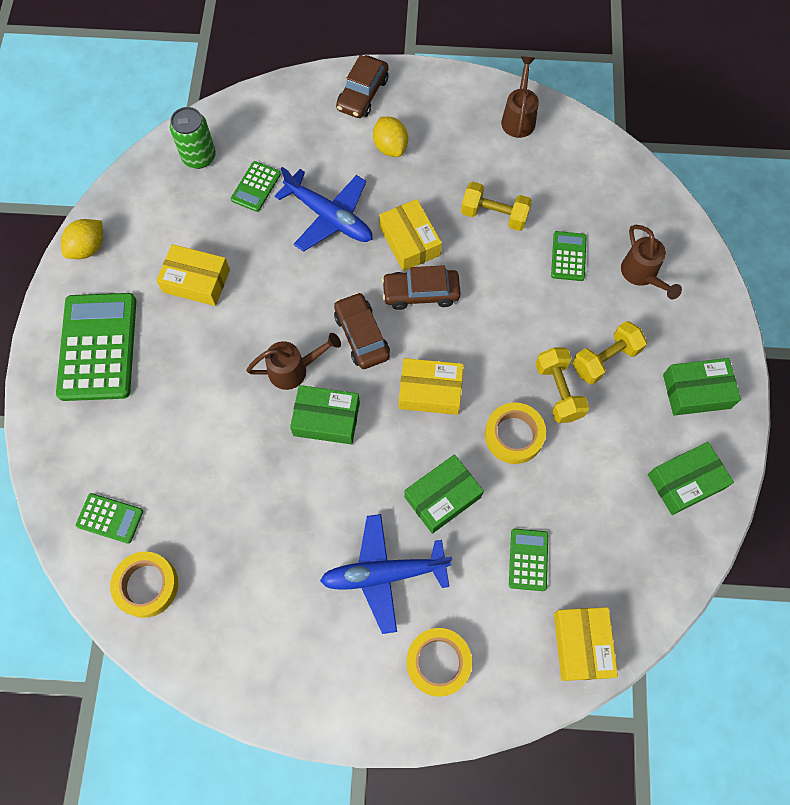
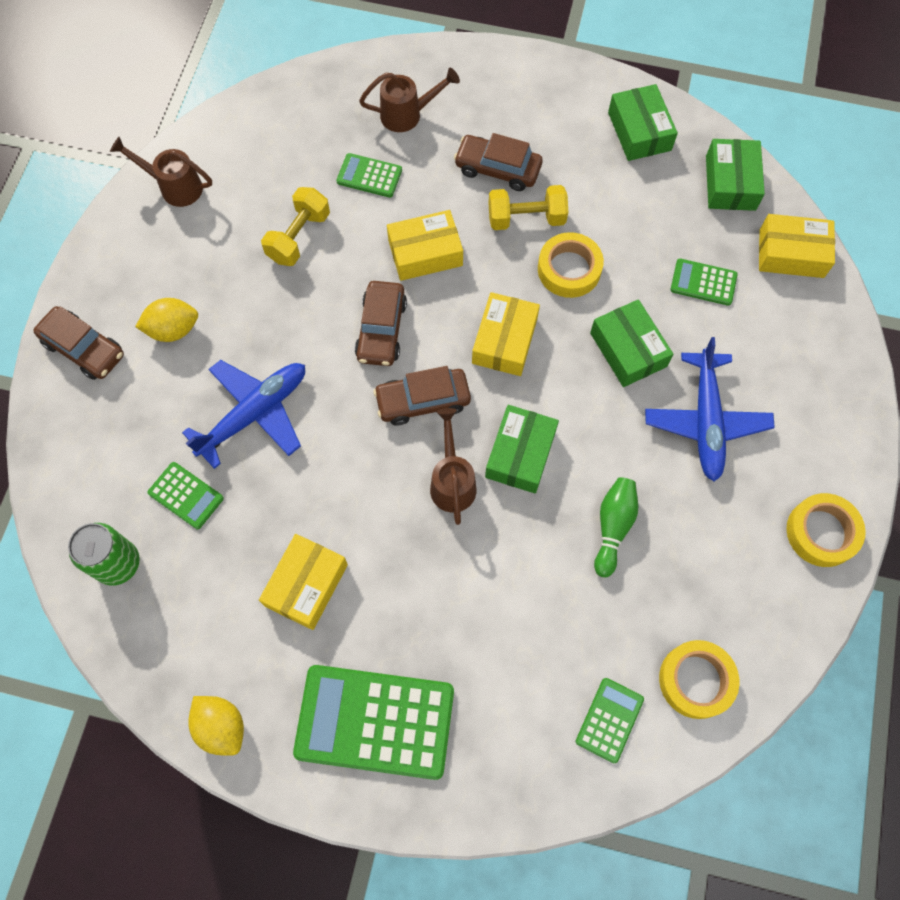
camera: 80 degrees left, 0 degrees up
yellow box [379,199,442,271] -> yellow box moved to [387,210,463,281]
yellow tape [406,628,472,697] -> yellow tape moved to [786,493,866,567]
yellow dumbbell [572,321,647,385] -> brown car [454,133,543,191]
green box [663,358,741,416] -> green box moved to [706,139,765,211]
none -> green bowling pin [594,477,638,577]

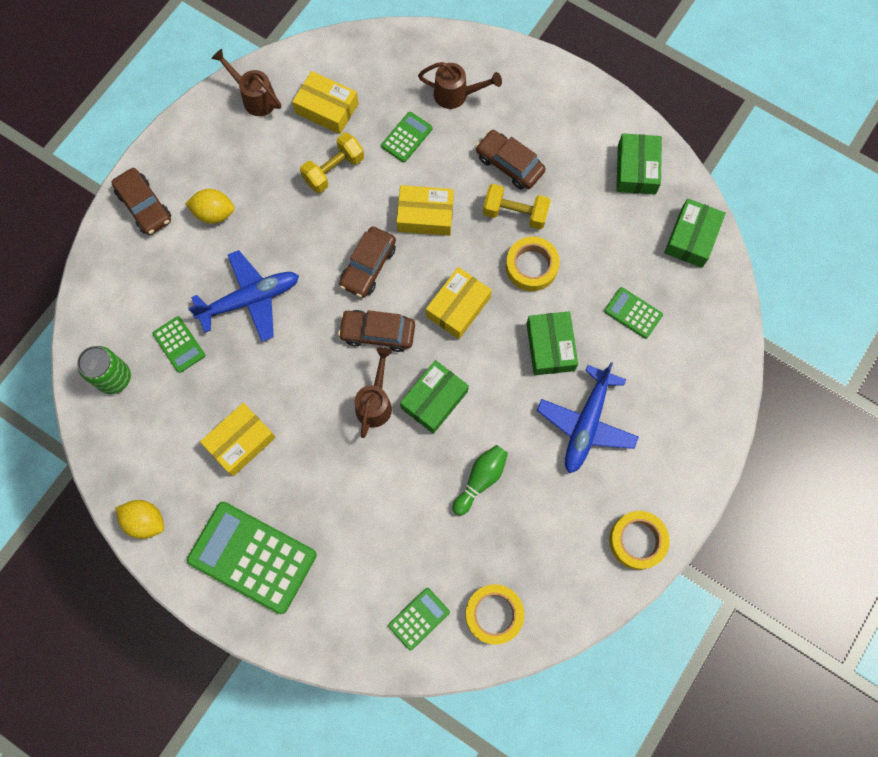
camera: 20 degrees right, 5 degrees up
yellow lemon [188,696,244,756] -> yellow lemon turned 45 degrees counterclockwise [115,500,164,539]
green calculator [336,153,402,198] -> green calculator turned 90 degrees clockwise [381,112,432,162]
yellow box [759,214,835,278] -> yellow box moved to [292,71,359,134]

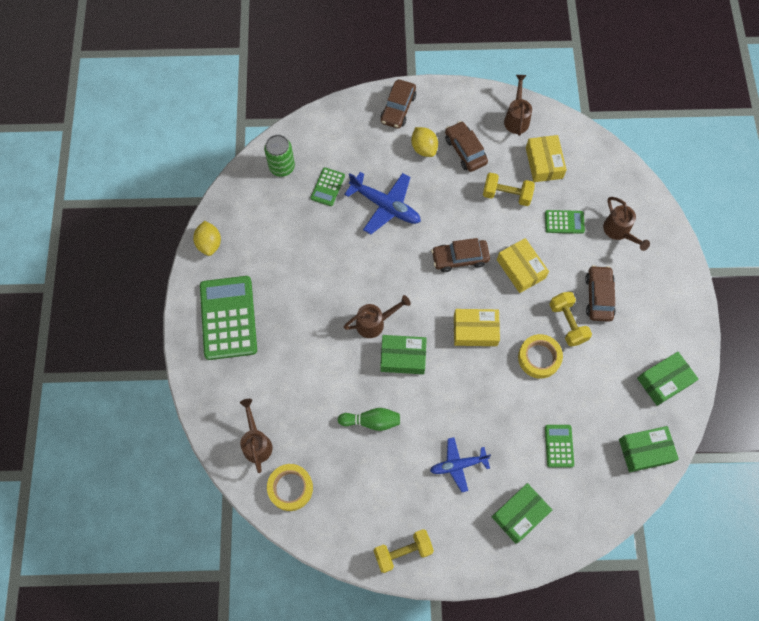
camera: 55 degrees right, 5 degrees down
yellow box [200,403,276,476] -> none
brown car [338,310,415,352] -> brown car moved to [445,121,488,172]
green calculator [388,588,450,651] -> brown watering can [240,399,273,473]
green box [527,311,578,375] -> green box moved to [492,483,552,544]
blue plane [537,362,639,473] -> blue plane [430,437,491,492], size x0.66
yellow tape [609,511,670,570] -> yellow dumbbell [374,529,434,573]

